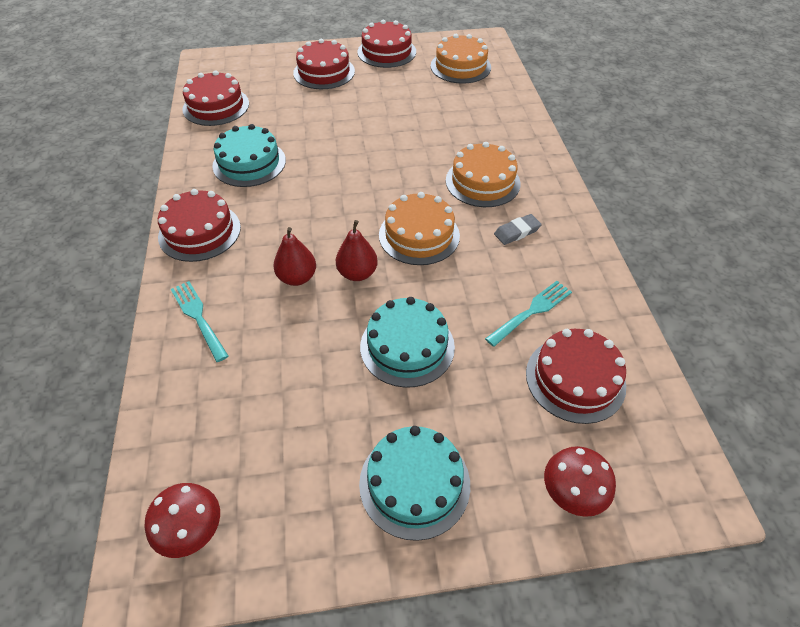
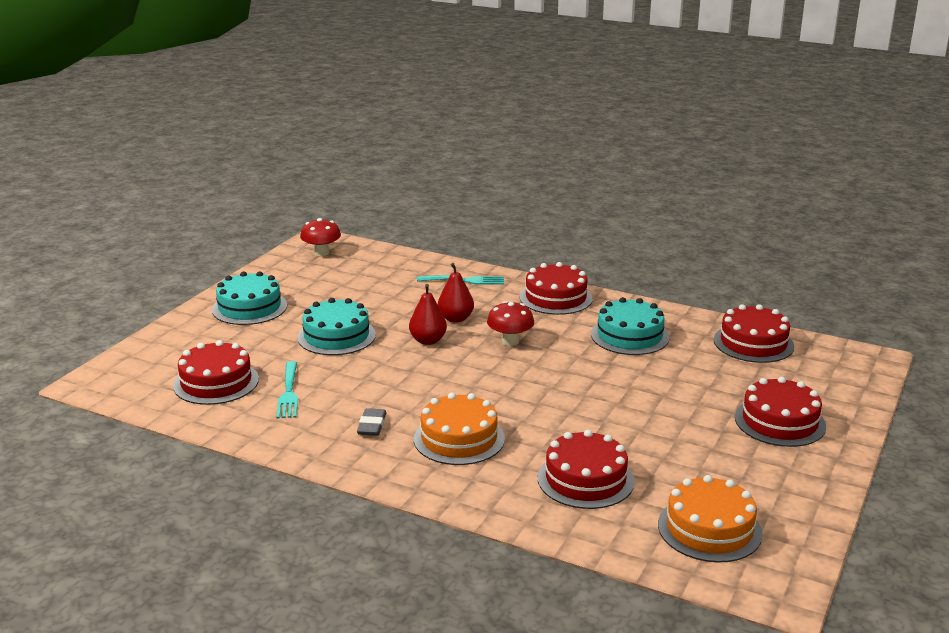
camera: 125 degrees right, 25 degrees down
red cake [357,20,416,68] -> red cake moved to [538,430,634,509]
orange cake [379,192,460,265] -> none
red mushroom [544,446,616,517] -> red mushroom moved to [487,301,534,346]

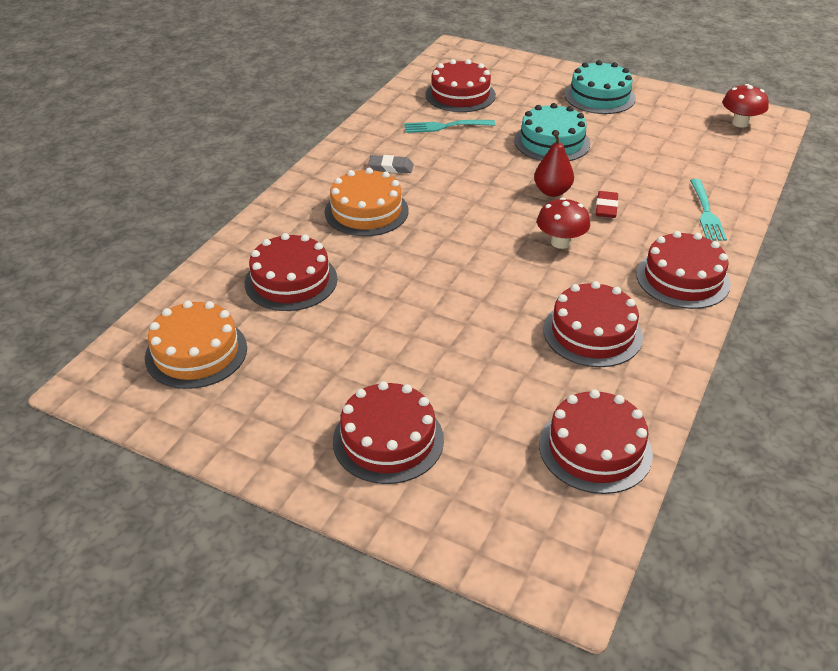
camera: 90 degrees right, 15 degrees up
red pear [438,263,474,323] -> red eraser [596,191,618,218]
turquoise cake [591,297,669,355] -> red cake [543,281,643,367]

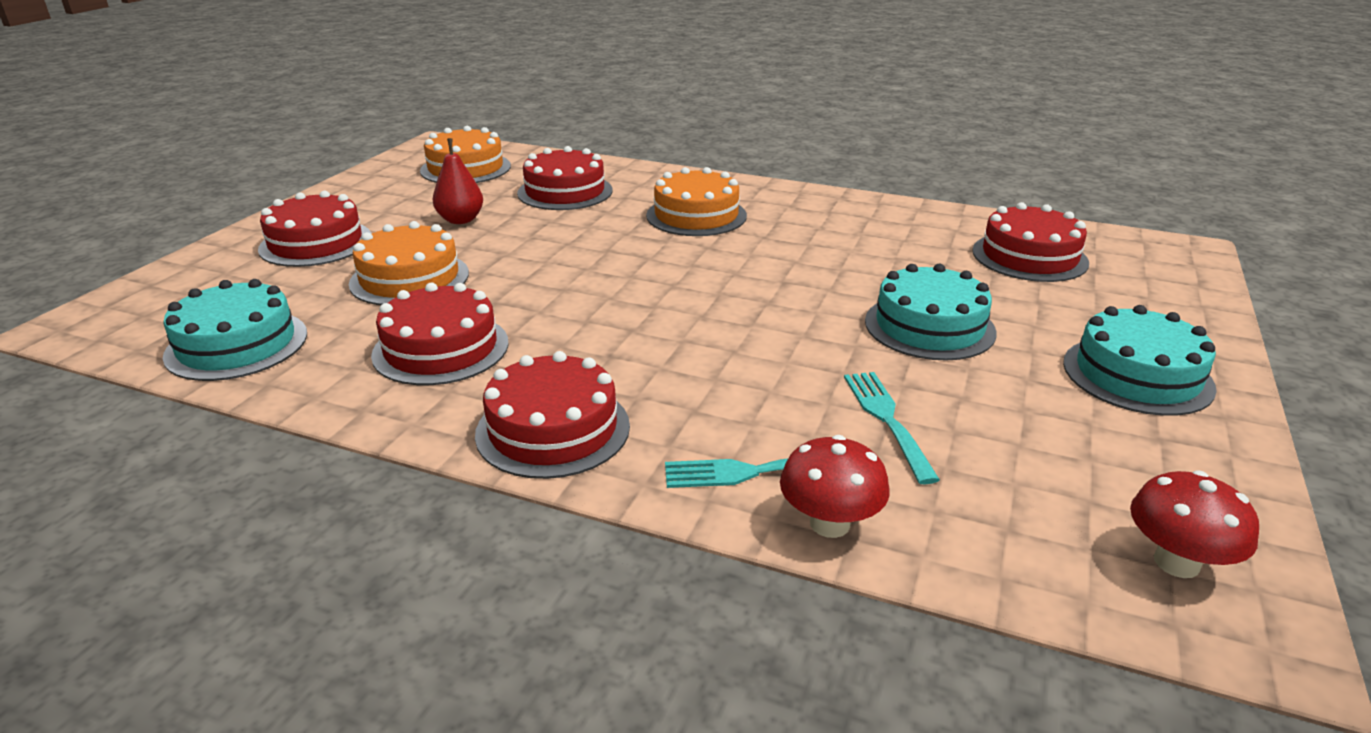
camera: 85 degrees right, 10 degrees down
grey eraser [368,155,413,173] -> none
turquoise fork [404,120,495,133] -> turquoise fork moved to [844,372,940,484]
red pear [534,132,574,197] -> red pear moved to [432,138,483,224]
red mushroom [537,197,590,249] -> red mushroom moved to [780,435,890,538]
red cake [539,389,653,494] -> turquoise cake [163,279,307,381]
red eraser [596,191,618,218] -> none
none -> orange cake [349,221,469,305]

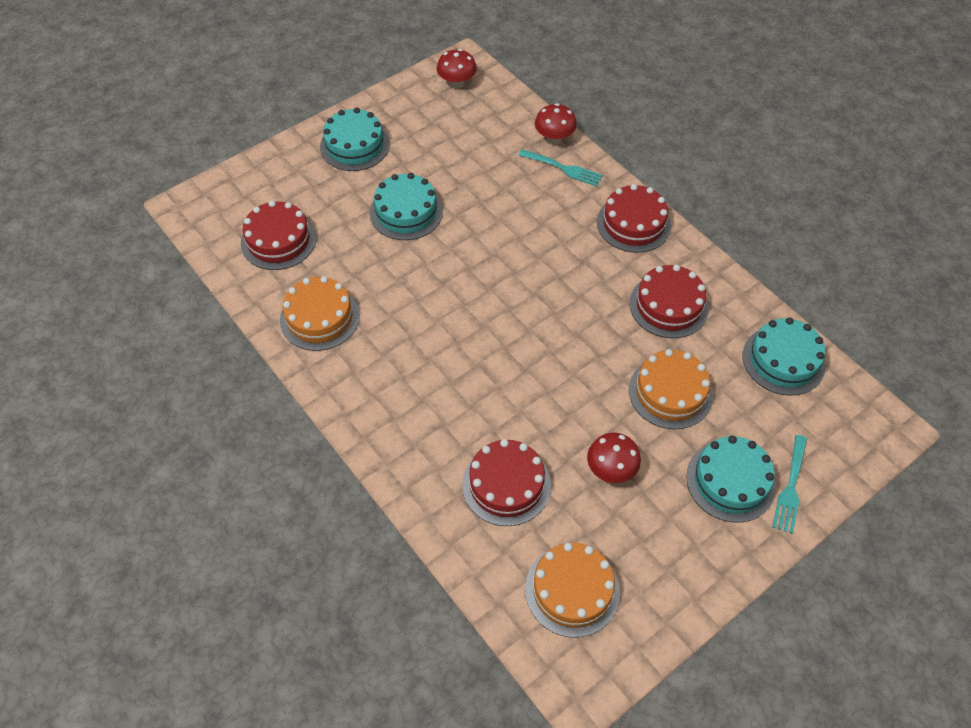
camera: 150 degrees left, 25 degrees up
red cake [258,191,372,267] -> turquoise cake [686,436,776,523]
red pear [432,138,483,224] -> red mushroom [587,433,641,483]
orange cake [646,167,747,236] -> orange cake moved to [280,276,360,351]
turquoise fork [844,372,940,484] -> turquoise fork moved to [772,435,807,534]

